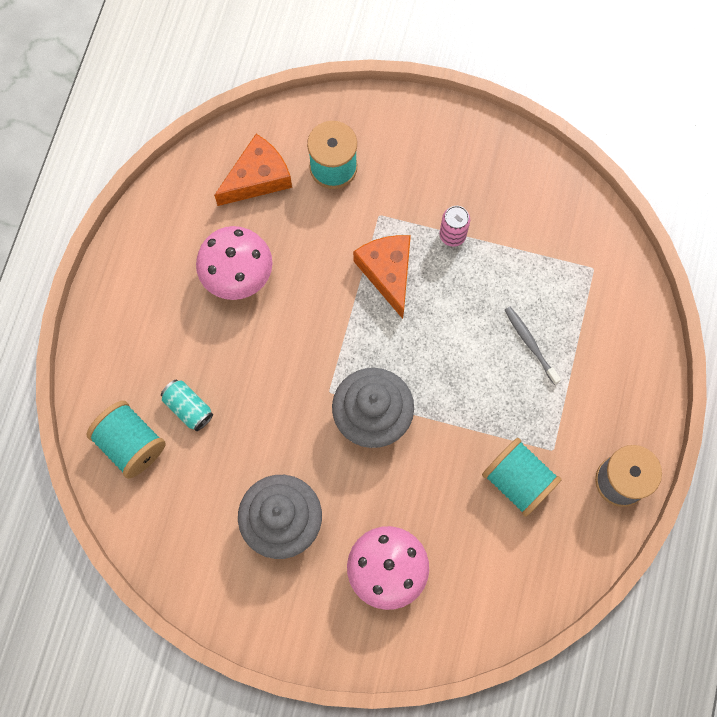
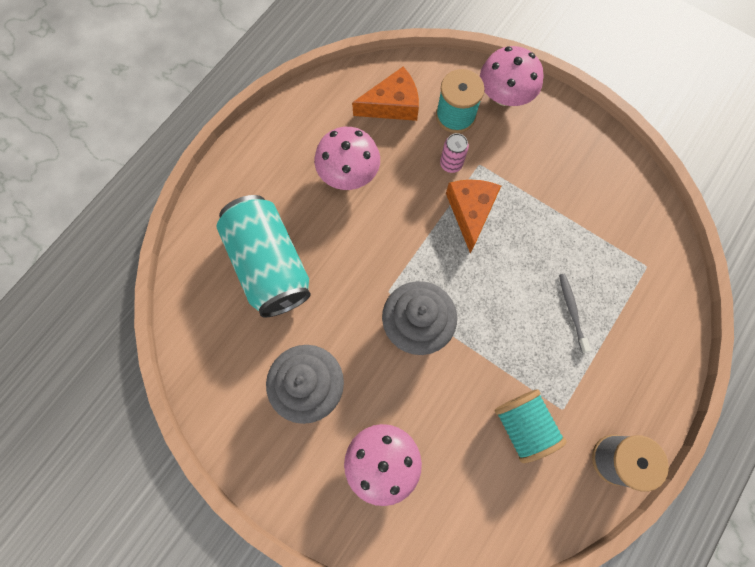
camera: 20 degrees right, 0 degrees up
turquoise spool [87,401,166,479] -> none
turquoise can [161,380,213,431] -> turquoise can [216,195,311,317], size x2.43
pink can [439,206,470,247] -> pink can moved to [440,133,469,173]
none -> pink mushroom [480,46,544,106]

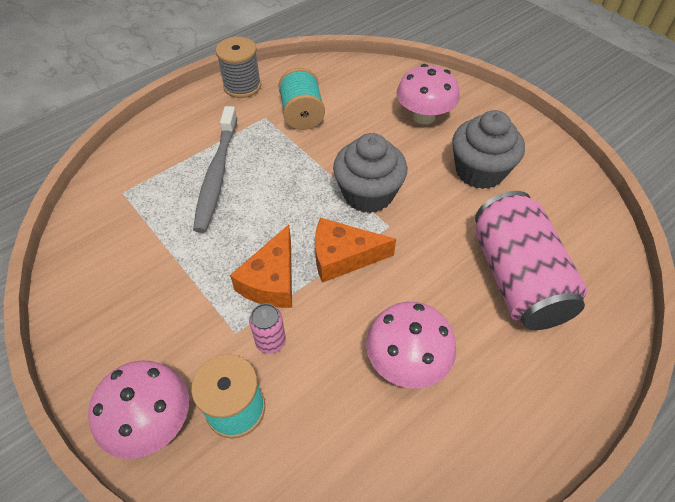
camera: 165 degrees left, 20 degrees down
turquoise can [216,195,311,317] -> pink can [475,191,587,330]
orange cheese [352,67,419,121] -> orange cheese moved to [315,218,396,283]
grey toothbrush [559,274,591,353] -> grey toothbrush [193,106,237,233], size x1.98

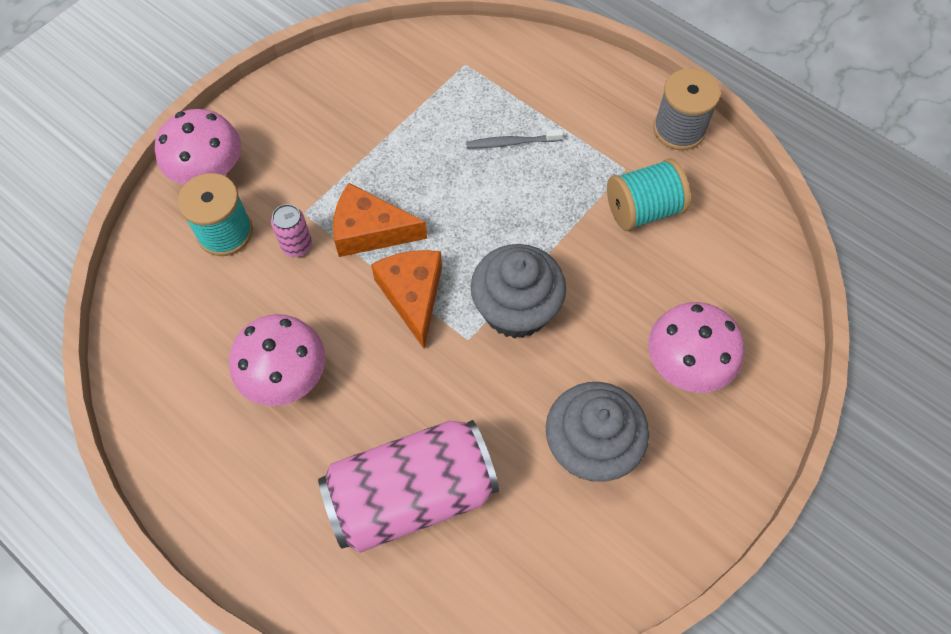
camera: 80 degrees right, 10 degrees up
grey toothbrush [193,106,237,233] -> grey toothbrush [466,129,563,148], size x0.51

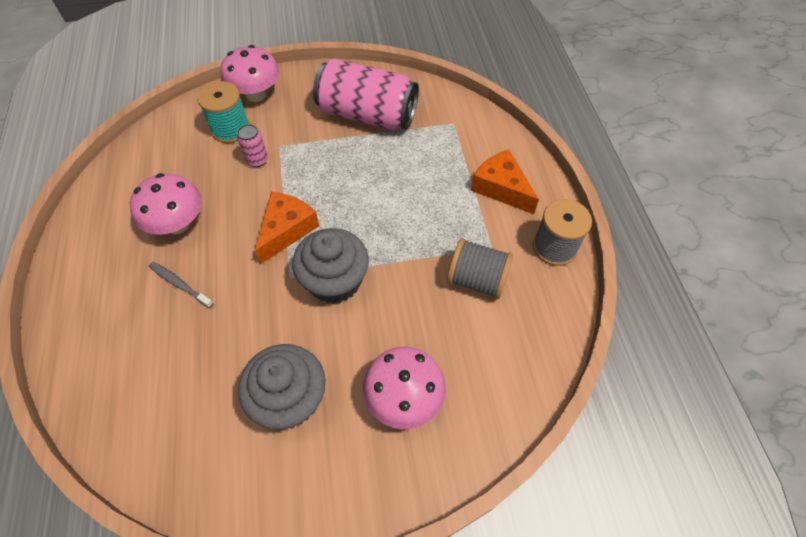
camera: 40 degrees right, 5 degrees down
pink can [318,420,499,553] -> pink can moved to [313,58,419,130]
orange cheese [333,183,427,257] -> orange cheese moved to [471,149,539,214]
grey toothbrush [466,129,563,148] -> grey toothbrush moved to [149,262,213,308]
turquoise spool [607,158,691,231] -> grey spool [447,238,513,299]

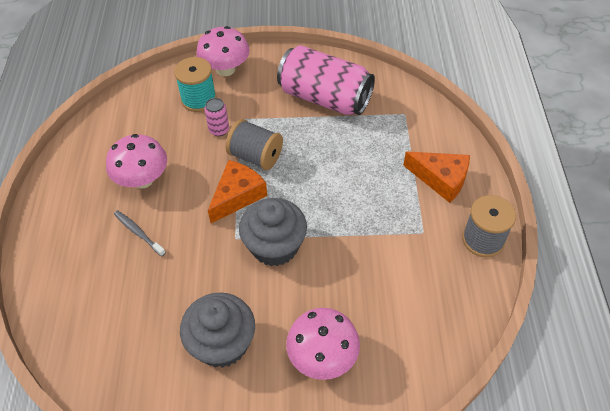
camera: 10 degrees right, 5 degrees down
grey spool [447,238,513,299] -> grey spool moved to [226,119,283,170]
orange cheese [471,149,539,214] -> orange cheese turned 150 degrees clockwise [403,151,470,203]

